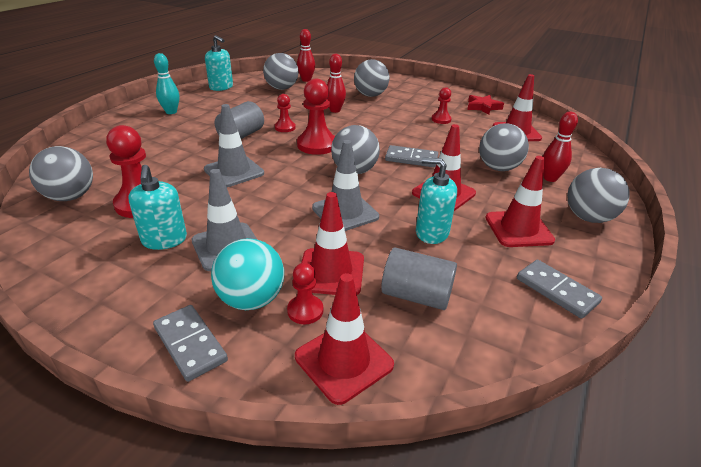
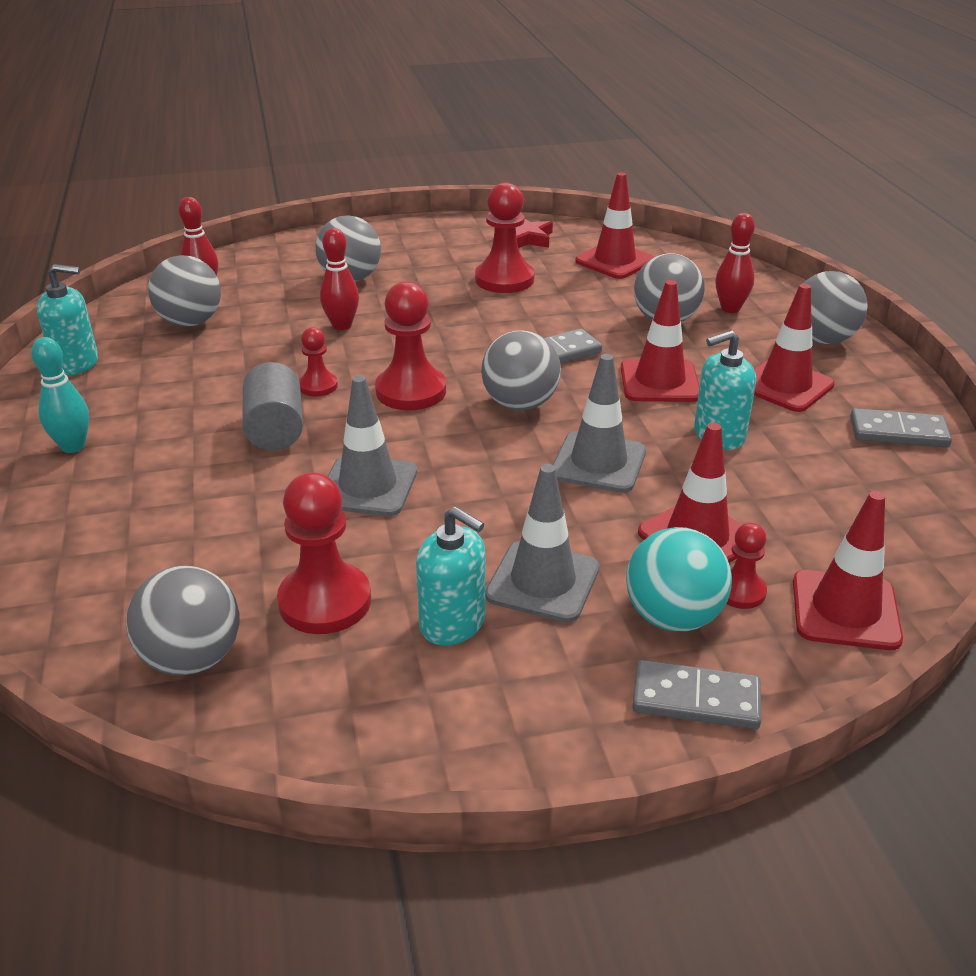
camera: 40 degrees left, 0 degrees up
grey cylinder [381,247,457,310] -> none
red pawn [432,87,452,124] -> red pawn [475,183,535,293], size x1.80

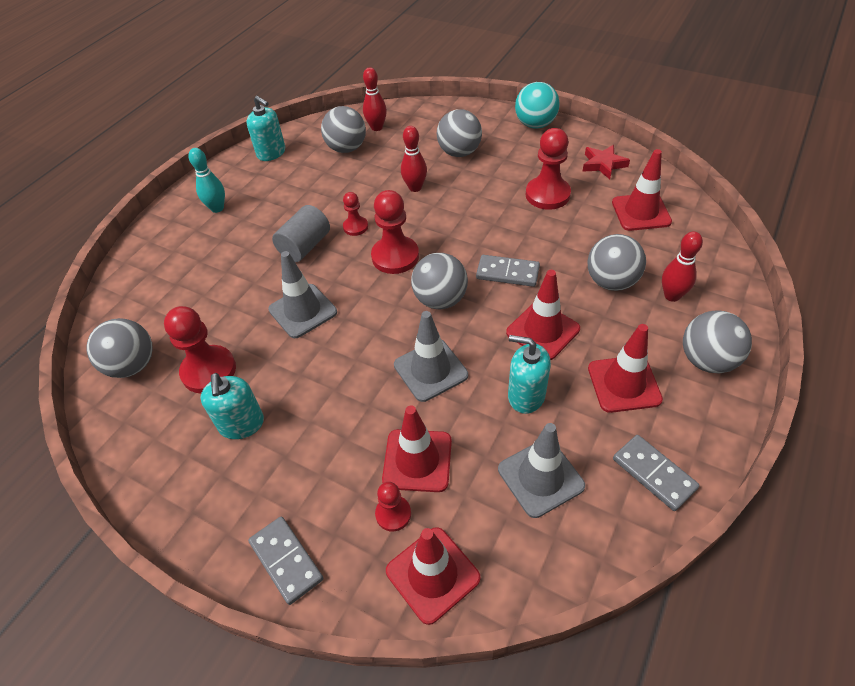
camera: 45 degrees right, 15 degrees up
grey traffic cone [485,464,599,623] -> grey traffic cone moved to [498,423,585,518]
turquoise ball [626,527,732,631] -> turquoise ball moved to [515,82,560,129]

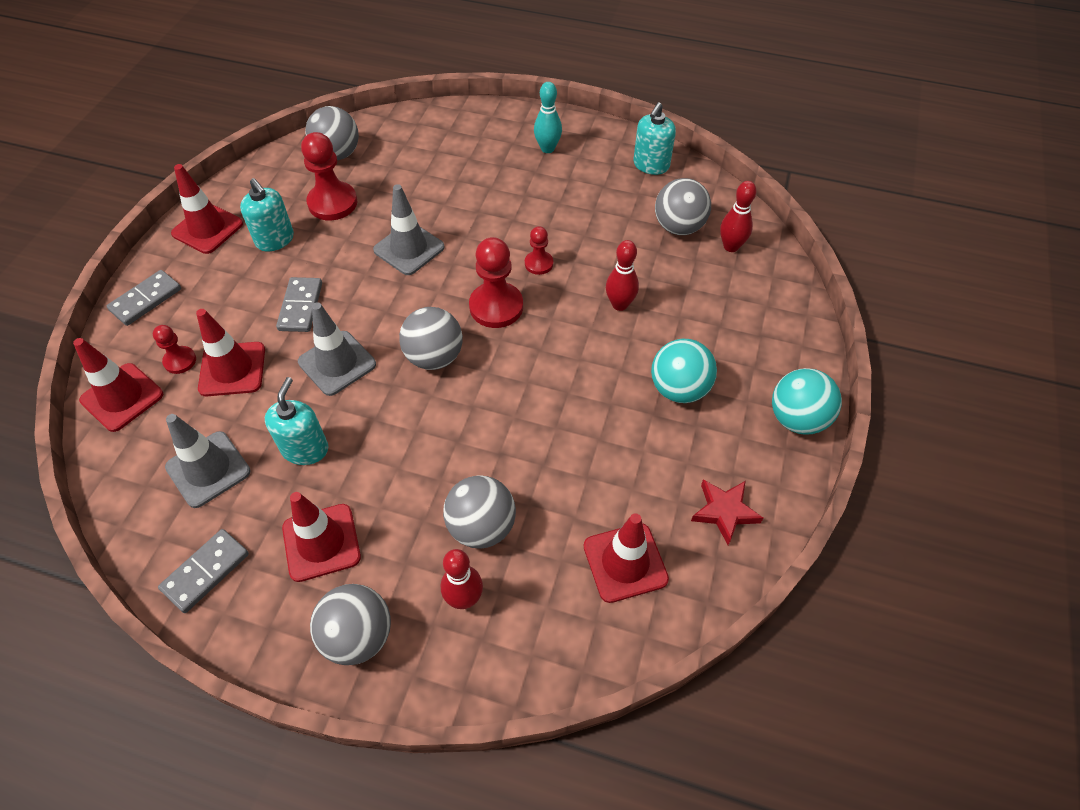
camera: 75 degrees right, 5 degrees up
turquoise soap dispenser [200,373,264,439] -> turquoise soap dispenser turned 105 degrees counterclockwise [240,178,294,252]
grey cylinder [272,205,330,262] -> none
grey ball [437,109,482,157] -> none
grey domino [476,255,540,287] -> grey domino moved to [276,277,322,332]
red traffic cone [506,270,580,360] -> red traffic cone moved to [171,164,243,254]
red pawn [526,128,571,210] -> none
none -> turquoise ball [651,339,717,403]

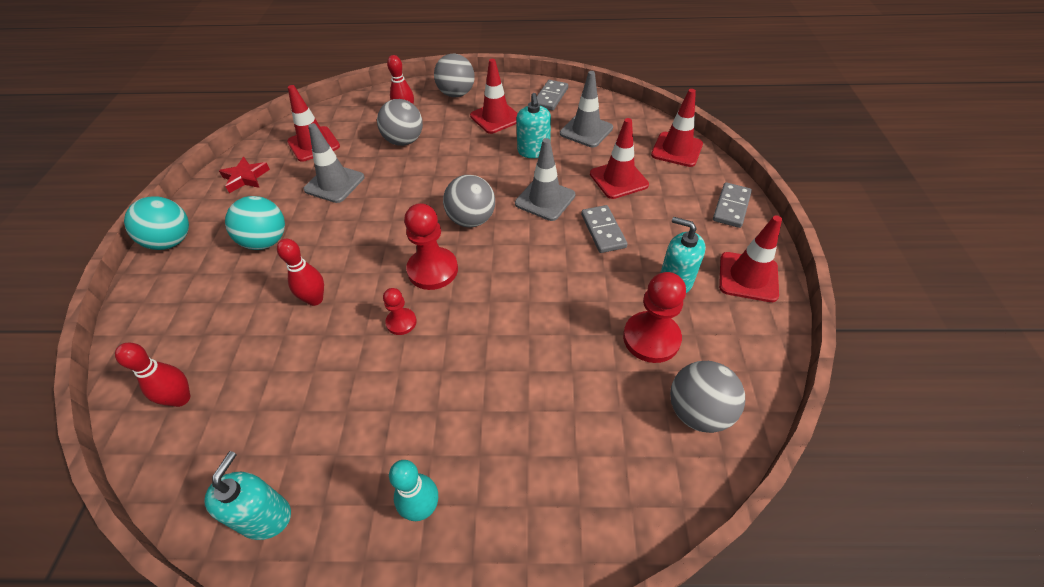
camera: 165 degrees right, 5 degrees down
red pawn [153,325,196,374] -> none
grey traffic cone [373,184,444,275] -> grey traffic cone moved to [304,123,364,203]
grey ball [655,178,711,235] -> none

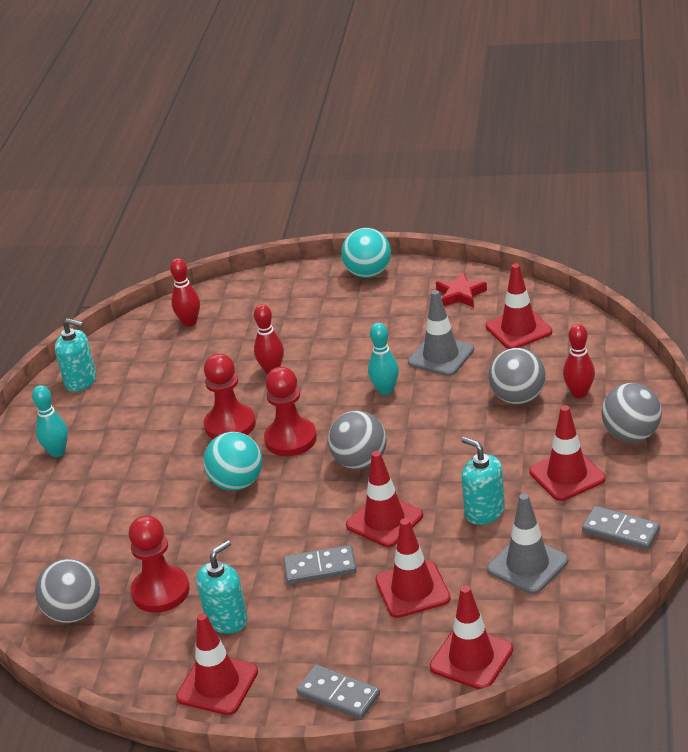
camera: 100 degrees right, 15 degrees down
turquoise ball [225,196,285,250] -> turquoise ball moved to [203,432,262,491]
red pawn [383,288,417,335] -> red pawn [204,353,256,439], size x1.80
grey traffic cone [515,138,575,221] -> red traffic cone [346,451,423,547]
turquoise soap dispenser [516,93,551,158] -> turquoise soap dispenser turned 45 degrees clockwise [461,437,505,525]
none -> turquoise bowling pin [368,323,399,395]

